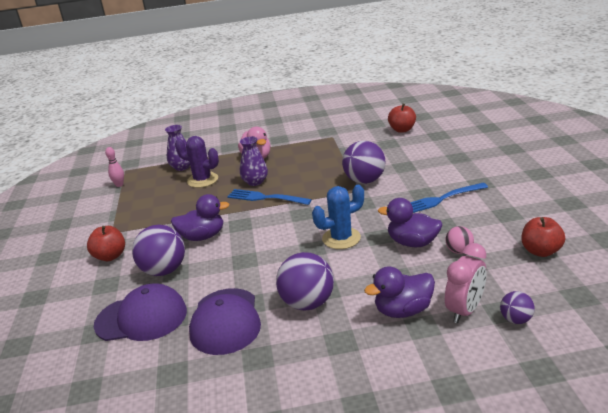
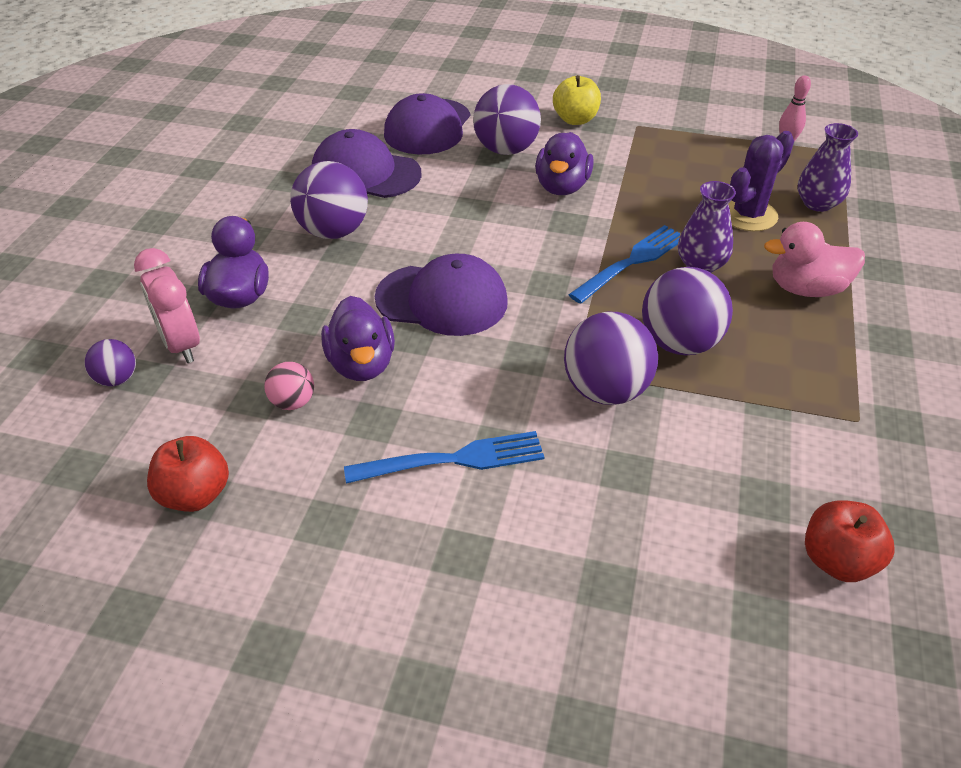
camera: 110 degrees right, 15 degrees up
red apple [87,226,125,261] -> yellow apple [553,75,601,125]
blue cactus [312,185,364,249] -> purple cap [375,254,508,336]
purple duck [378,198,442,247] -> purple duck turned 120 degrees clockwise [321,296,395,381]
blue fork [410,183,488,213] -> blue fork turned 75 degrees clockwise [344,431,544,484]
none -> purple ball [642,267,733,355]

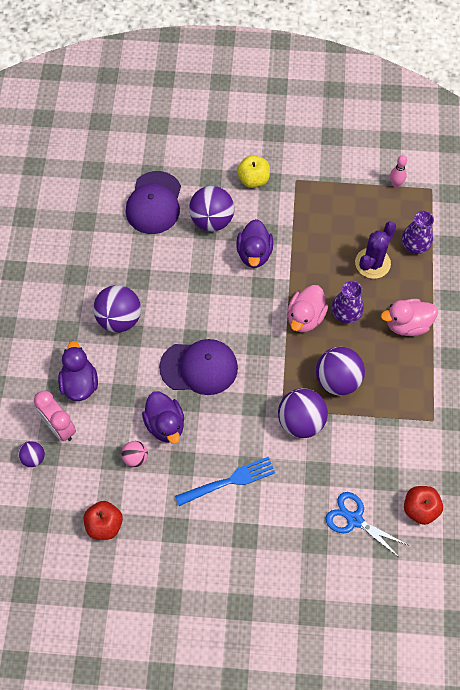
camera: 10 degrees left, 20 degrees up
purple cap [312,129,422,198] -> none
blue fork [568,225,680,304] -> pink duck [288,285,328,333]
none -> blue scissors [325,492,408,559]

